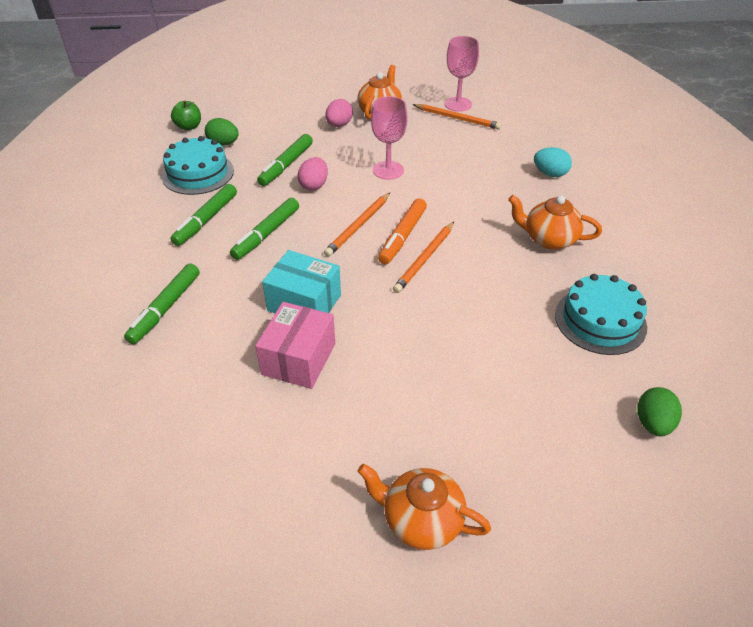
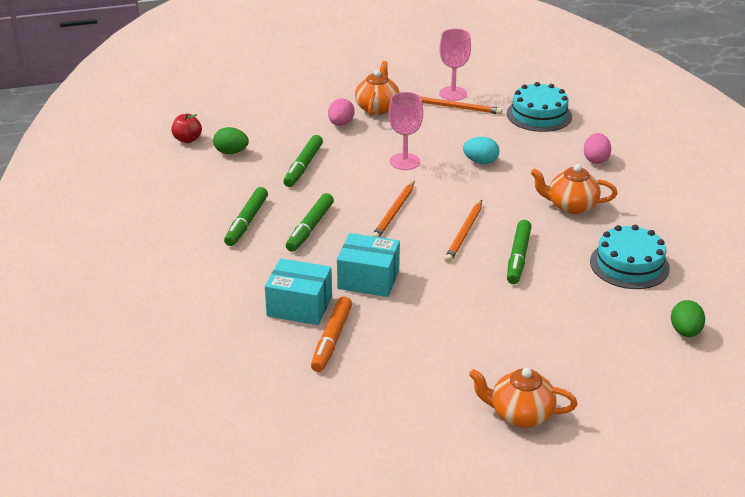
camera: 10 degrees left, 10 degrees down
green marker [124,263,200,344] -> green marker moved to [507,220,532,284]
turquoise cake [162,136,234,195] -> turquoise cake moved to [507,82,572,132]
green apple [171,101,201,131] -> red apple [171,113,202,143]
pink box [255,302,335,389] -> none
pink egg [297,157,328,191] -> pink egg moved to [584,133,611,164]
orange marker [378,198,427,264] -> orange marker moved to [311,297,352,372]
turquoise egg [534,147,572,177] -> turquoise egg moved to [463,137,499,165]
none -> turquoise box [265,258,332,325]

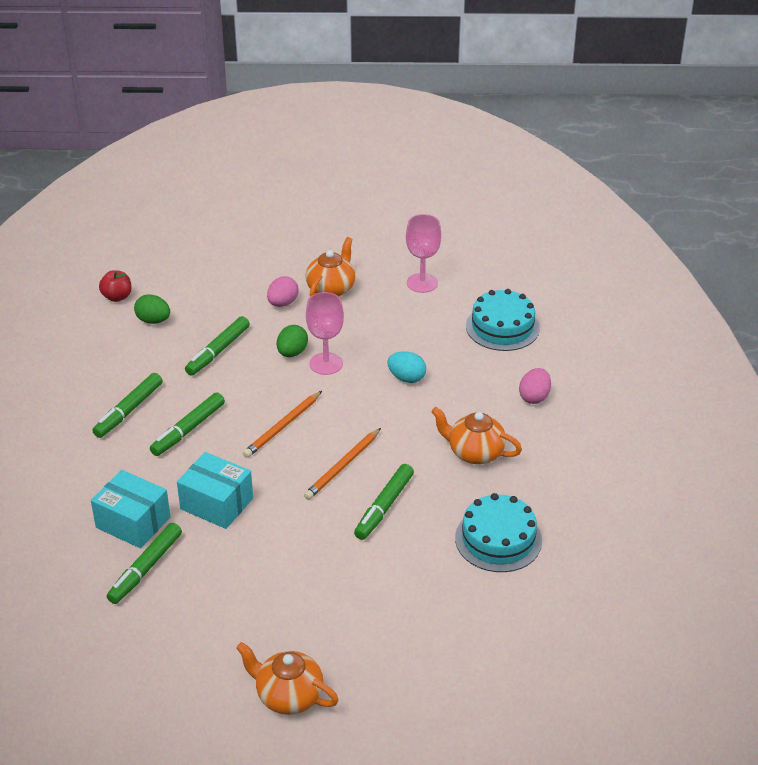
camera: 15 degrees right, 5 degrees up
orange marker [311,297,352,372] -> green marker [107,523,182,604]
orange pencil [420,96,502,114] -> none
green egg [671,300,705,337] -> green egg moved to [277,325,308,357]

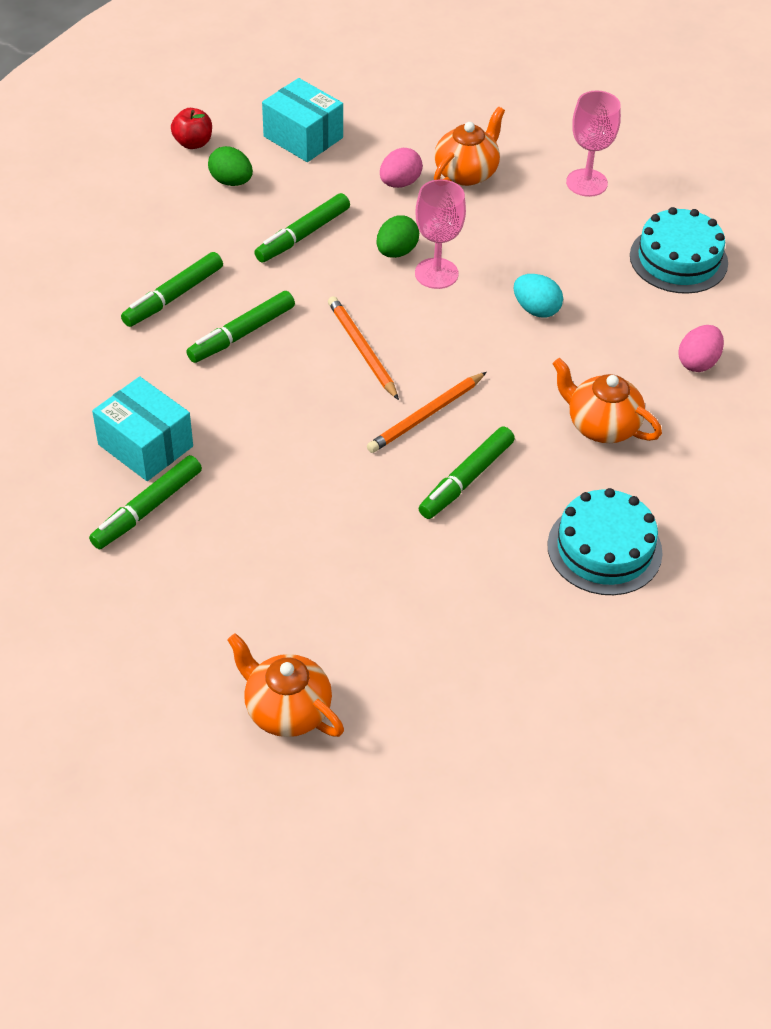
camera: 10 degrees right, 10 degrees up
turquoise box [177,452,253,529] -> turquoise box moved to [262,78,343,162]
orange pencil [243,391,322,458] -> orange pencil turned 105 degrees clockwise [328,296,399,400]

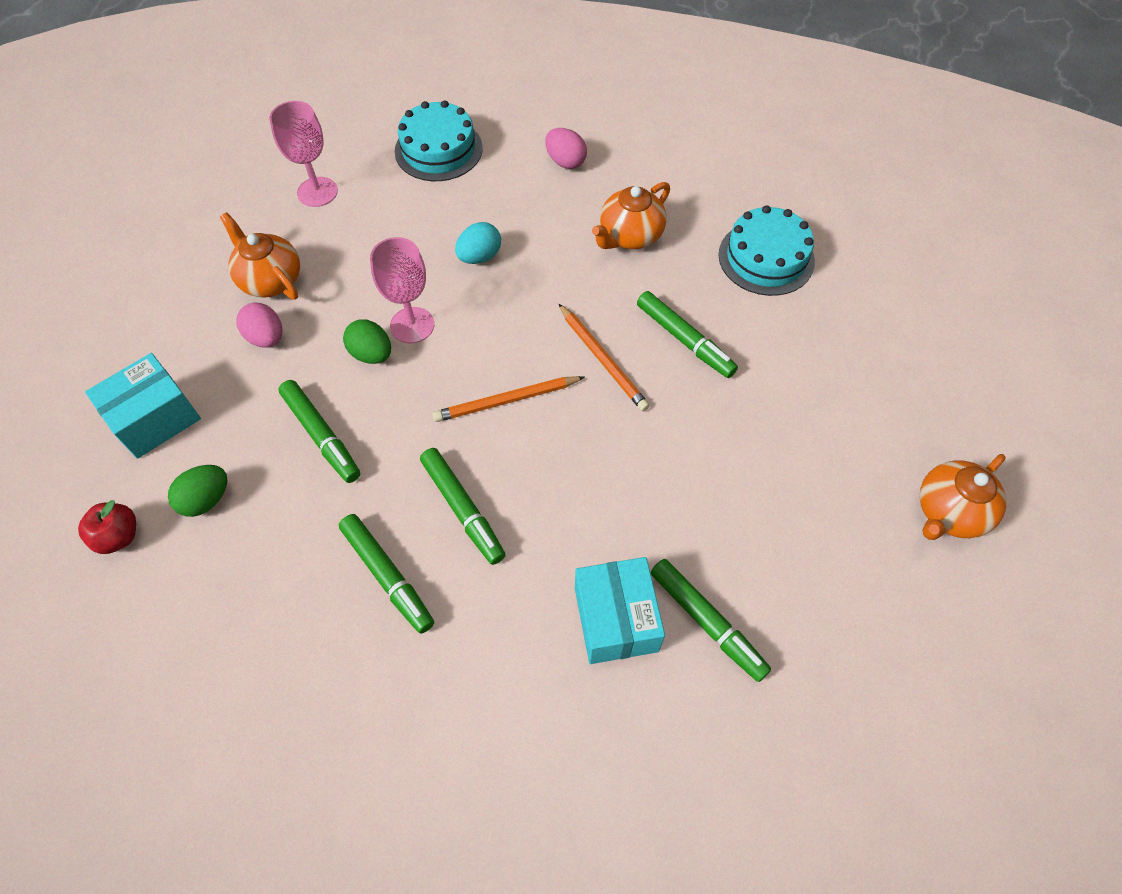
camera: 80 degrees left, 10 degrees up
turquoise box [92,376,193,481] -> turquoise box turned 60 degrees counterclockwise [575,557,665,664]

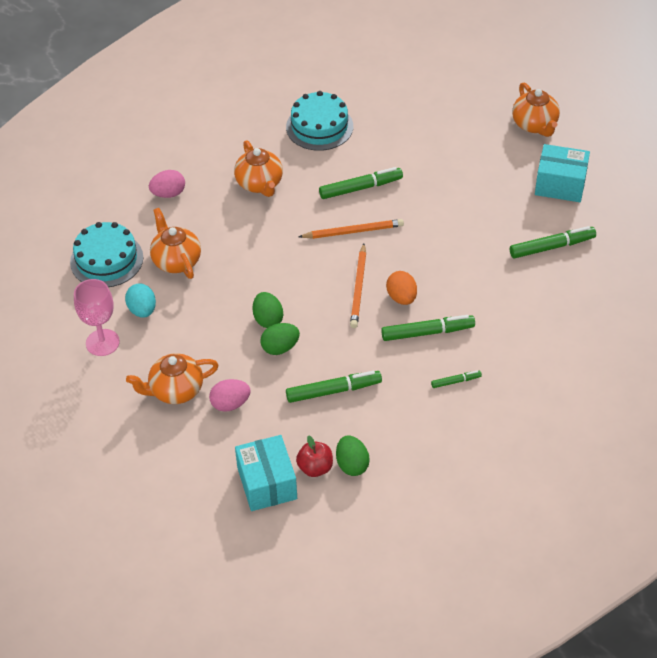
camera: 65 degrees left, 10 degrees down
red apple [78,500,136,554] -> red apple moved to [296,435,333,477]
green marker [339,514,434,634] -> green marker [431,371,482,388], size x0.53
pink goblet [370,237,434,344] -> green egg [253,292,283,328]
turquoise egg [455,222,501,264] -> turquoise egg moved to [125,283,156,318]
turquoise box [575,557,665,664] -> turquoise box moved to [535,144,590,202]
none -> orange teapot [150,208,201,279]
none -> orange egg [386,271,417,305]

